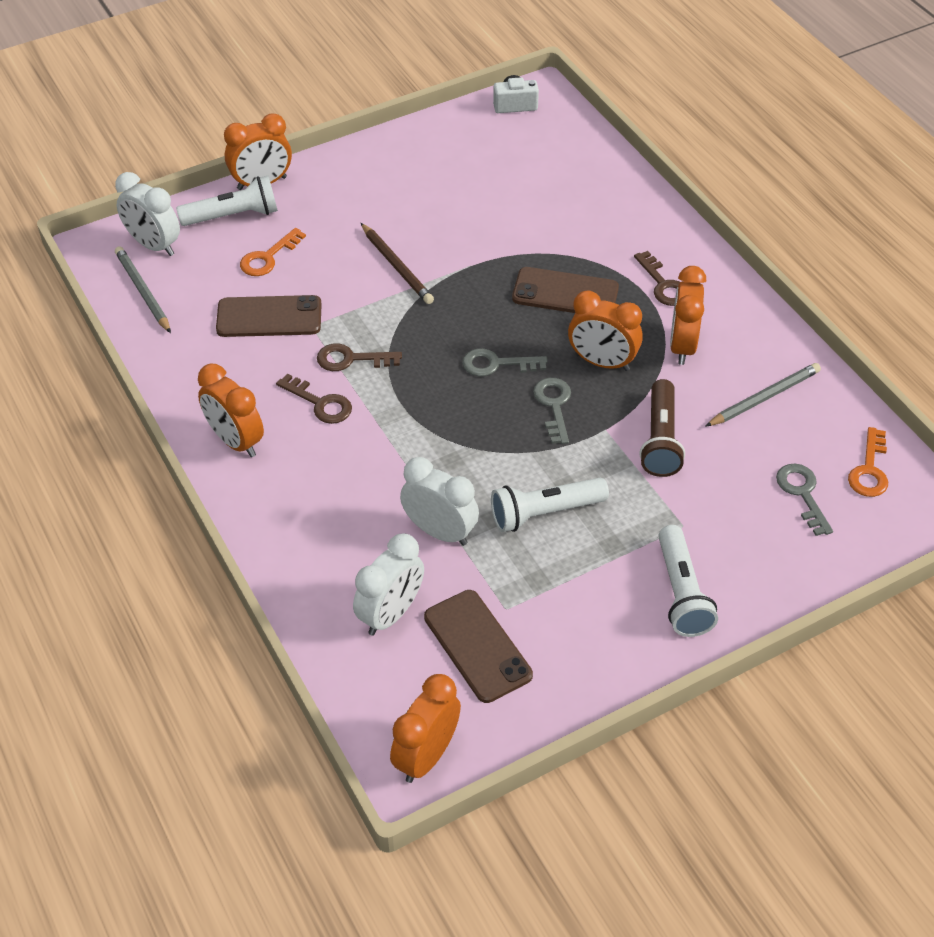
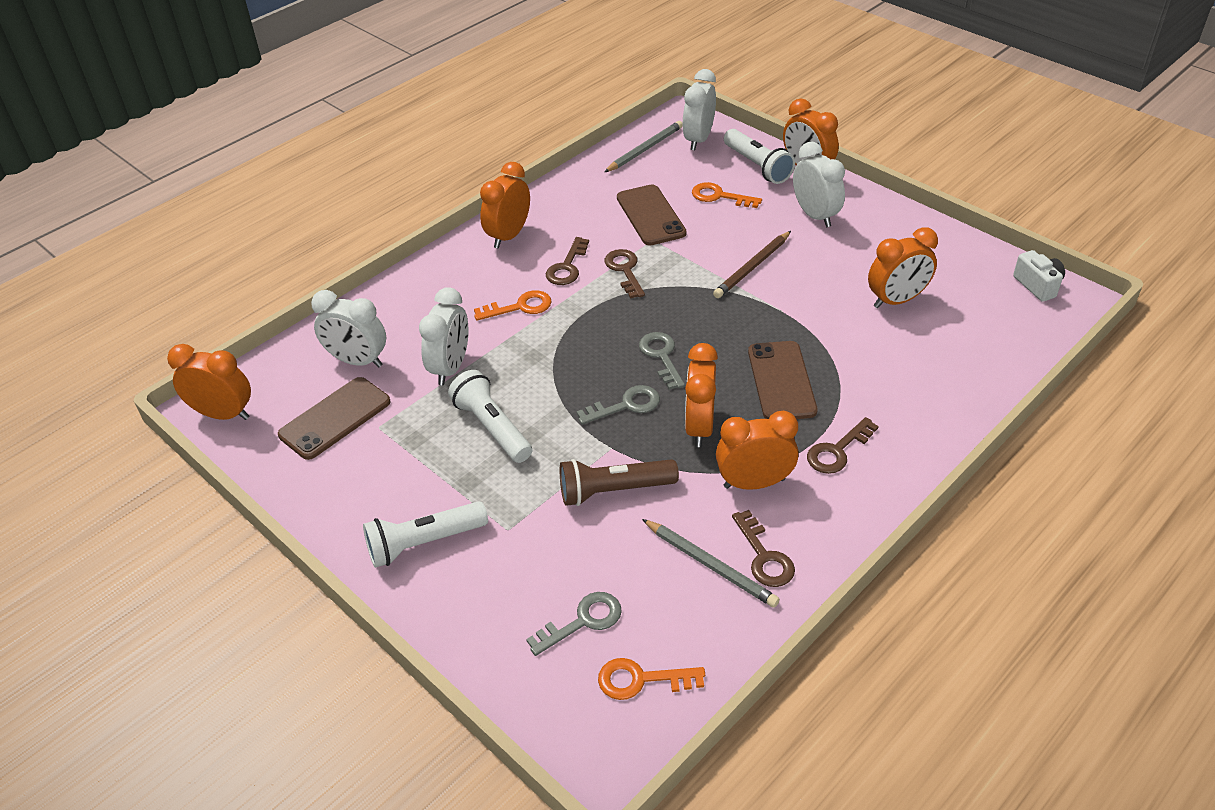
camera: 75 degrees right, 5 degrees down
none -> orange key [474,290,552,321]
none -> brown key [732,510,795,587]
none -> white clock [793,142,845,227]
none -> orange clock [868,227,938,308]

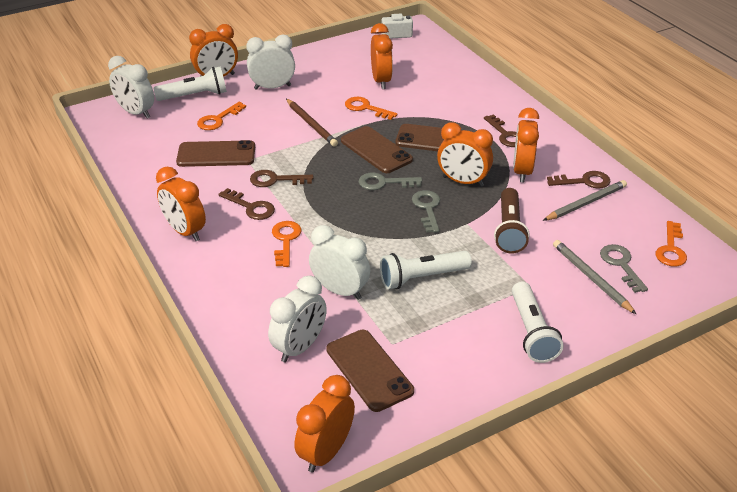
camera: 75 degrees left, 5 degrees down
grey pencil [605,121,683,172] -> grey pencil moved to [553,240,636,314]
none -> brown phone [341,126,413,173]
none -> orange key [345,97,398,120]

